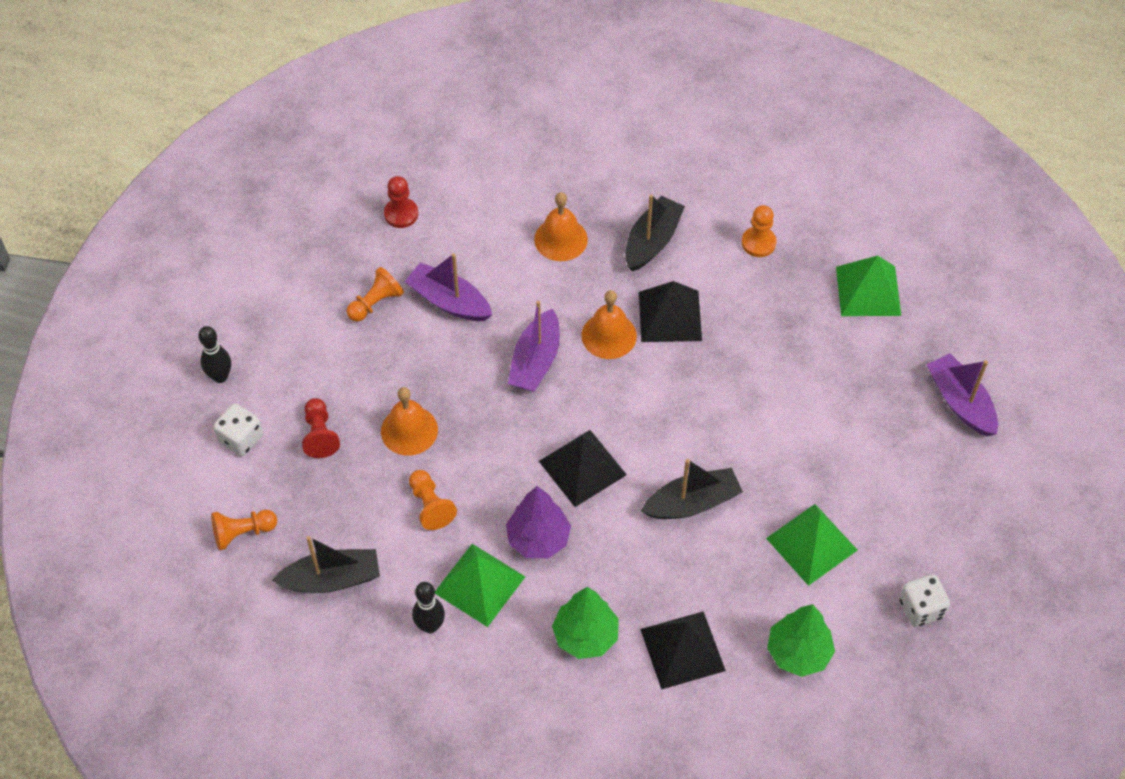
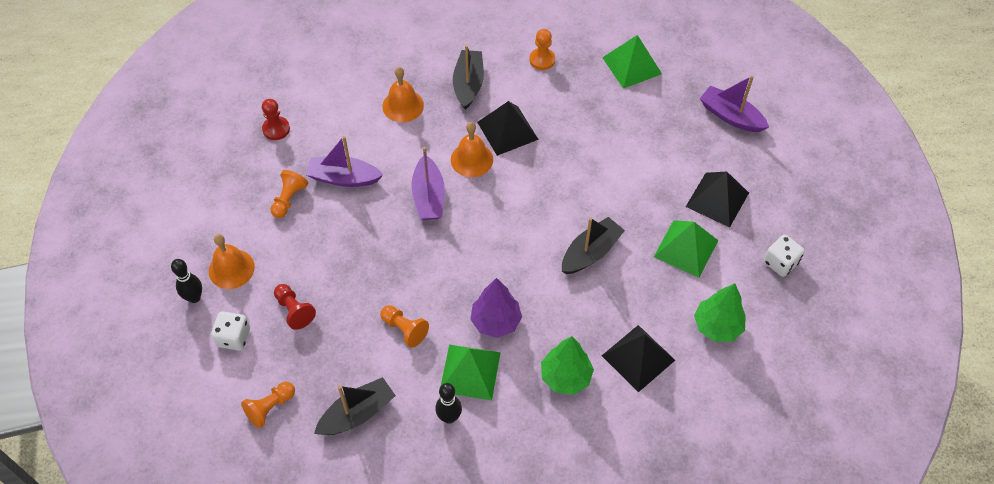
camera: 25 degrees left, 0 degrees up
orange bell [381,387,438,456] -> orange bell moved to [209,234,255,289]
black pyramid [539,430,627,507] -> black pyramid moved to [686,172,749,228]

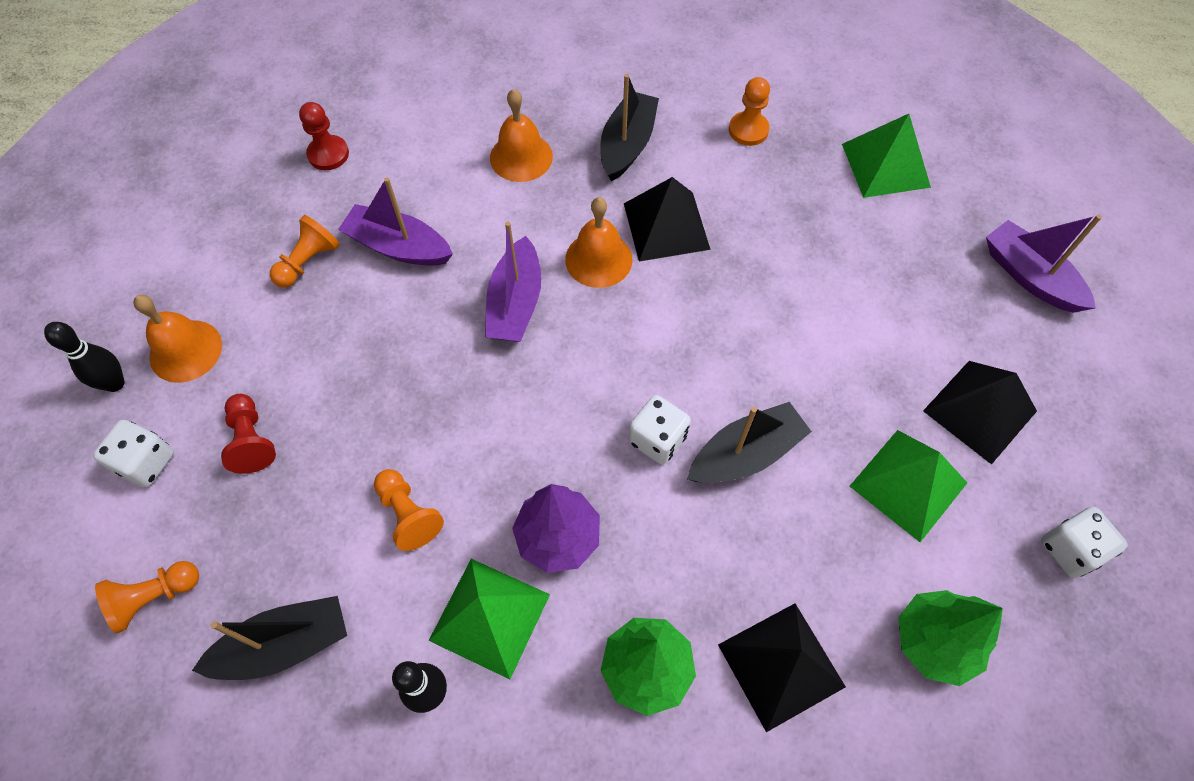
camera: 15 degrees right, 5 degrees up
none -> white dice [628,395,691,464]

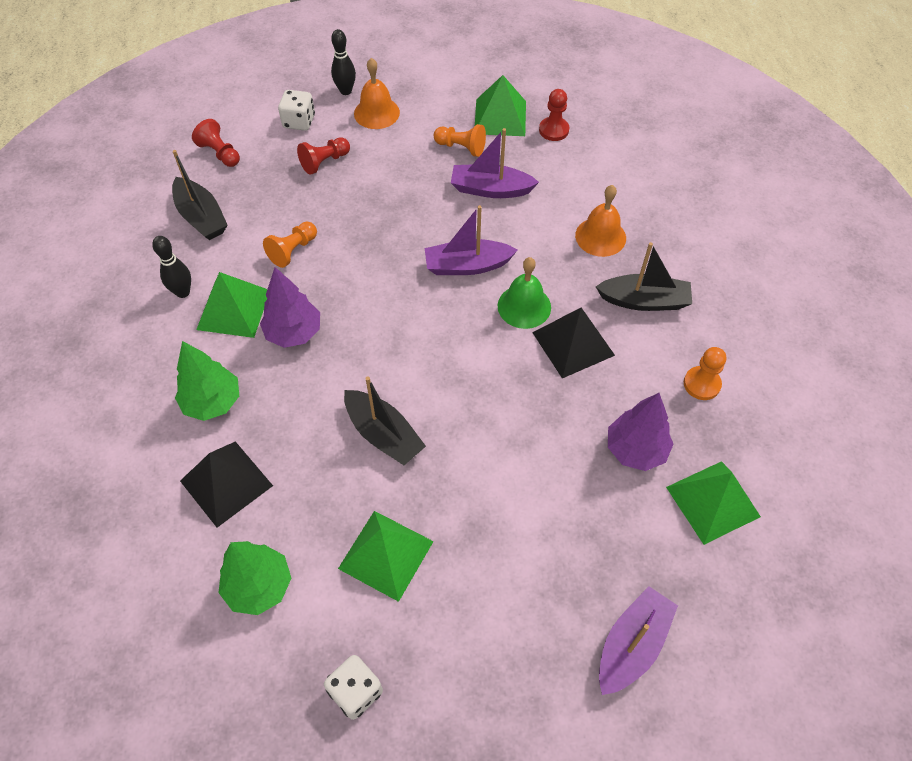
camera: 75 degrees right, 5 degrees down
orange pawn [95,561,199,634] -> red pawn [192,119,240,167]
purple boat [338,177,453,266] -> purple boat turned 90 degrees counterclockwise [451,128,539,198]
orange bell [565,197,632,288] -> green bell [497,257,551,329]
white dice [628,395,691,464] -> none
black pyramid [923,361,1037,465] -> none
none -> green pyramid [475,75,526,136]
none -> purple tree [608,393,673,471]

